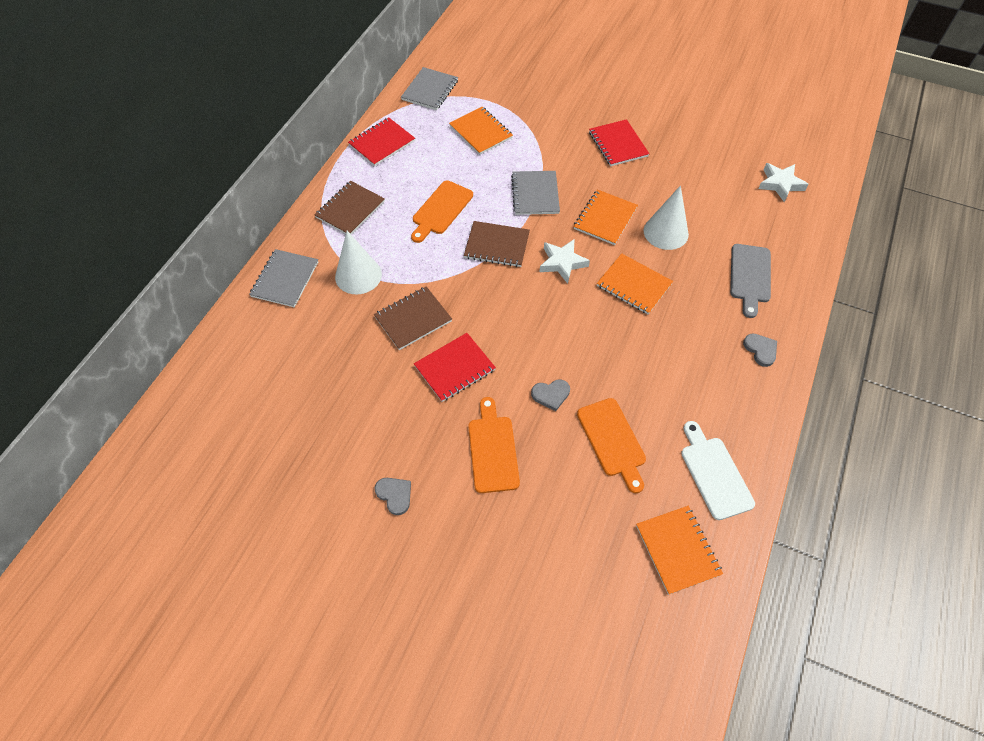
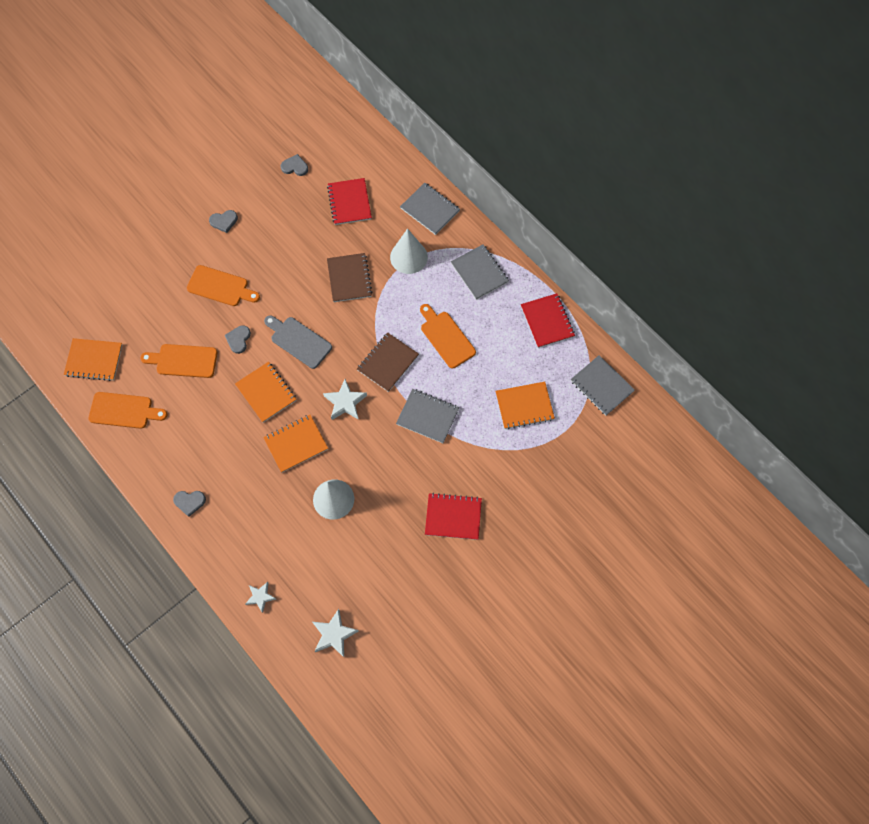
camera: 115 degrees right, 10 degrees up
brown notebook [314,181,385,234] -> grey notebook [451,244,509,300]
red notebook [414,333,496,402] -> red notebook moved to [327,178,372,225]
orange notebook [574,189,638,245] -> orange notebook moved to [235,362,297,423]
white cutting board [681,421,755,520] -> orange cutting board [88,392,167,429]
grey cutting board [730,244,771,318] -> grey cutting board moved to [264,315,332,369]
none -> white star [245,582,276,613]
none -> grey heart [281,154,308,176]

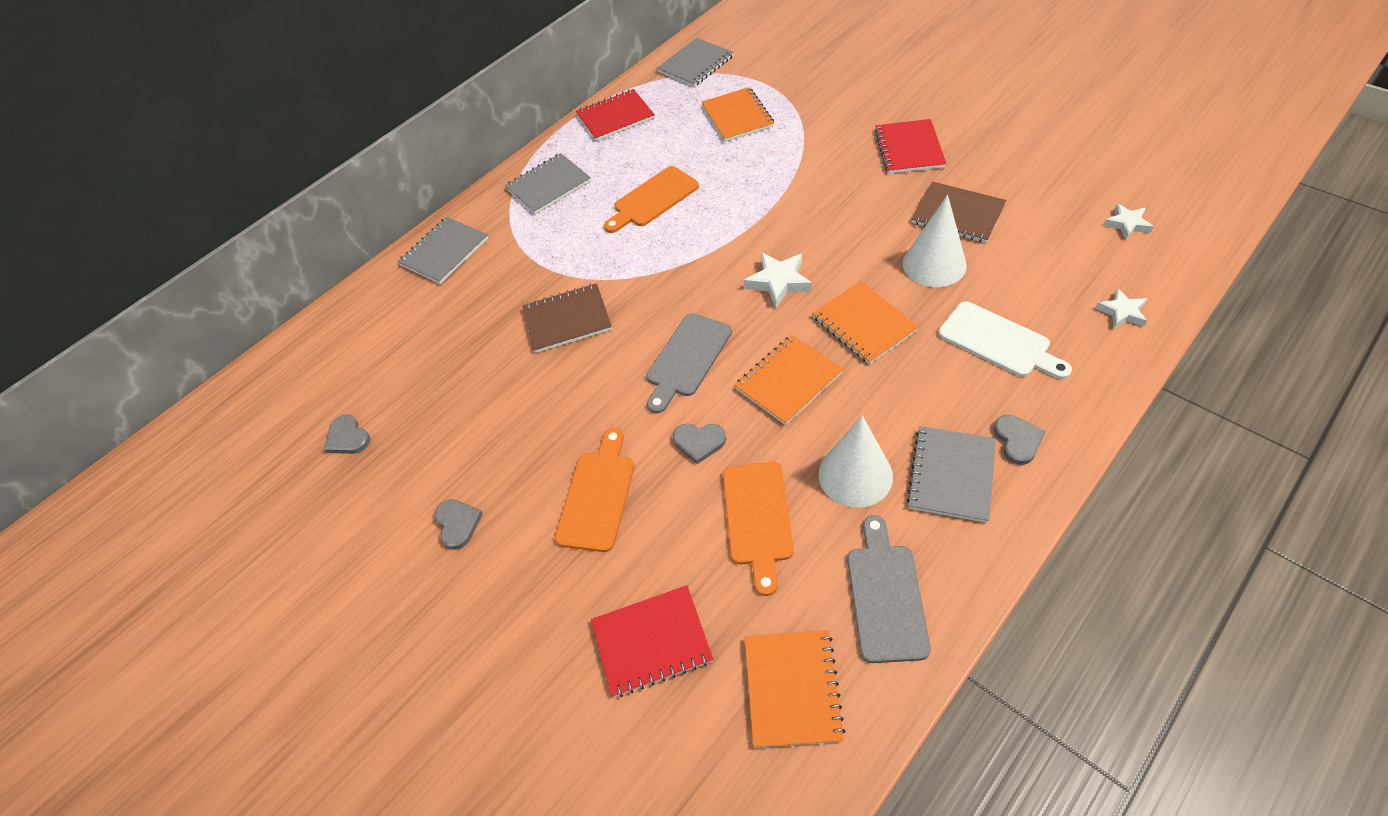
camera: 90 degrees left, 15 degrees down
orange cutting board [88,392,167,429] -> grey cutting board [847,515,931,663]
grey heart [281,154,308,176] -> grey heart turned 45 degrees counterclockwise [324,414,370,454]
white star [312,609,359,657] -> white star [1103,203,1154,240], size x0.66
red notebook [327,178,372,225] -> red notebook moved to [591,585,713,697]
brown notebook [357,332,419,392] -> brown notebook moved to [912,181,1006,243]
white cone [390,229,428,274] -> white cone moved to [819,416,893,508]
grey notebook [396,389,459,443] -> grey notebook moved to [906,426,996,523]
none -> white cutting board [938,301,1072,379]

